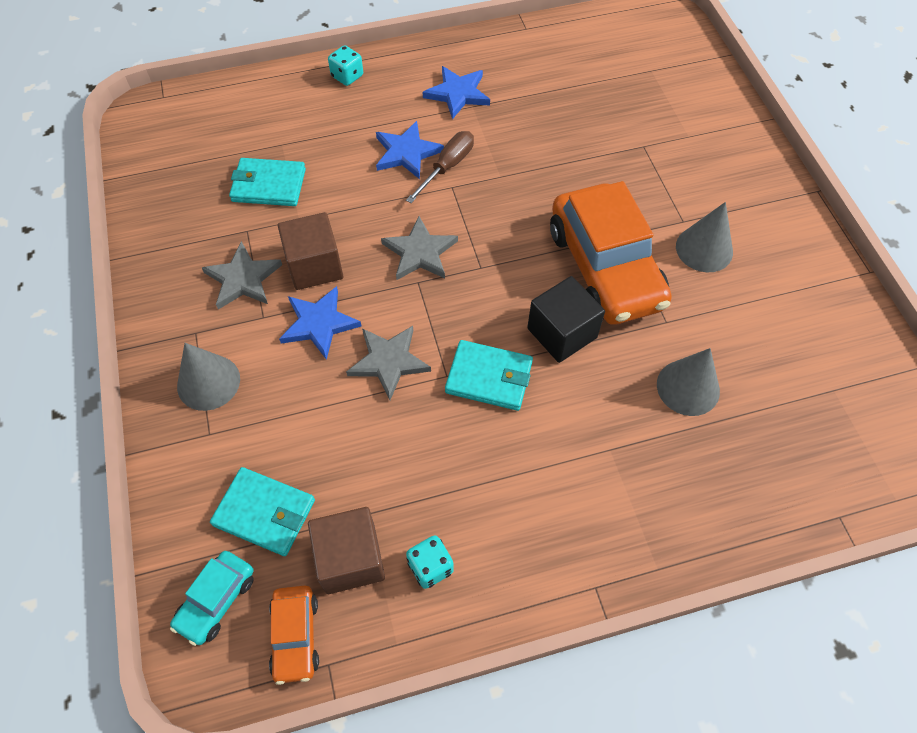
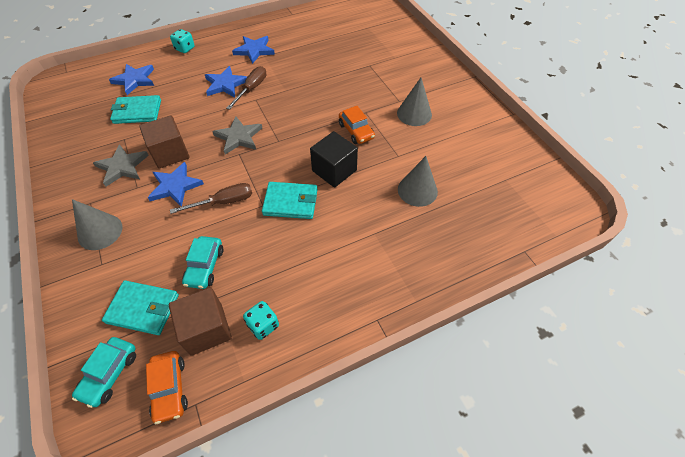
camera: 10 degrees left, 5 degrees down
grey star [346,326,431,400] -> brown screwdriver [170,183,252,214]
orange car [550,181,672,325] -> orange car [339,106,375,144], size x0.46
none -> blue star [109,64,154,95]
none -> turquoise car [182,236,223,289]

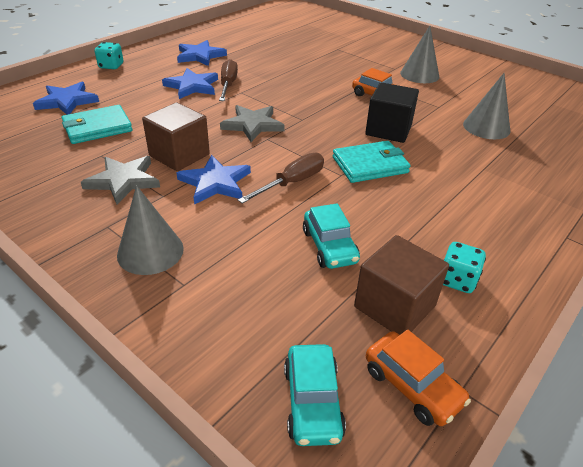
camera: 25 degrees left, 15 degrees down
turquoise wallet [102,280,179,335] -> none

